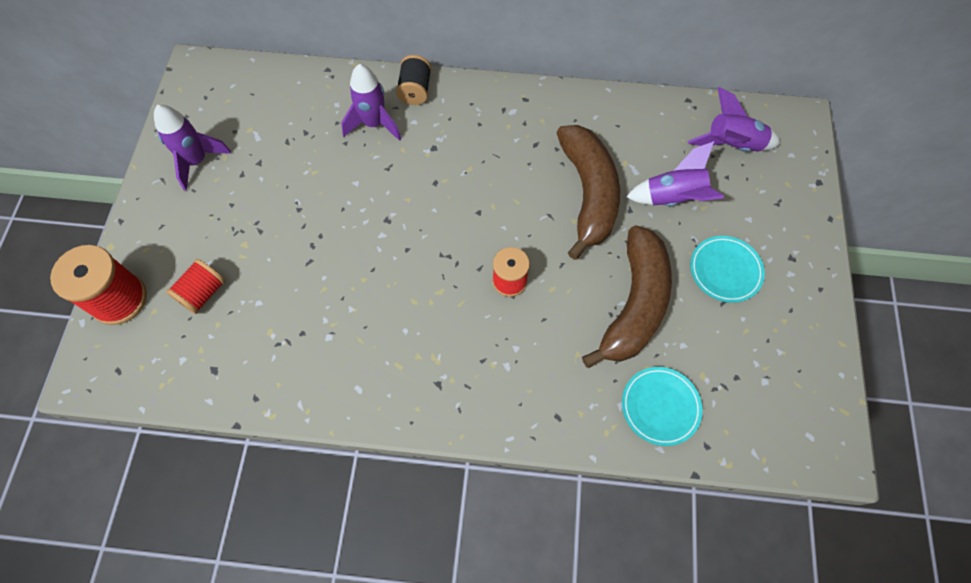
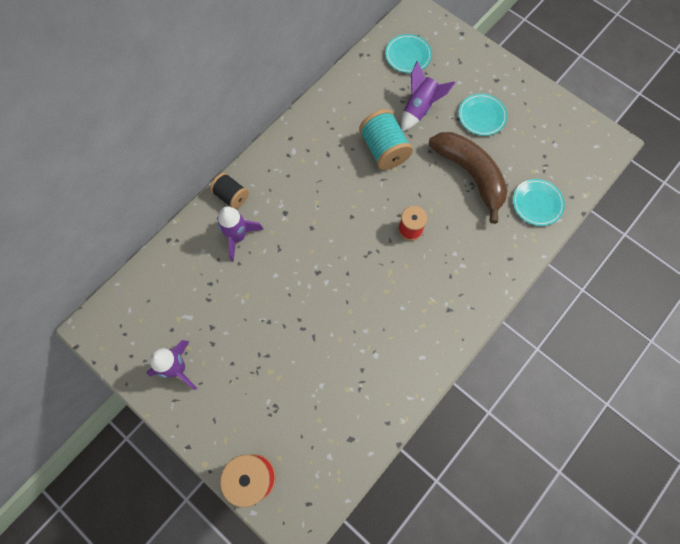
camera: 55 degrees left, 5 degrees up
red spool [166,259,225,314] -> none
brown banana [557,125,620,260] -> turquoise spool [359,109,413,170]
purple rocket [688,87,780,152] -> turquoise plate [385,34,432,73]

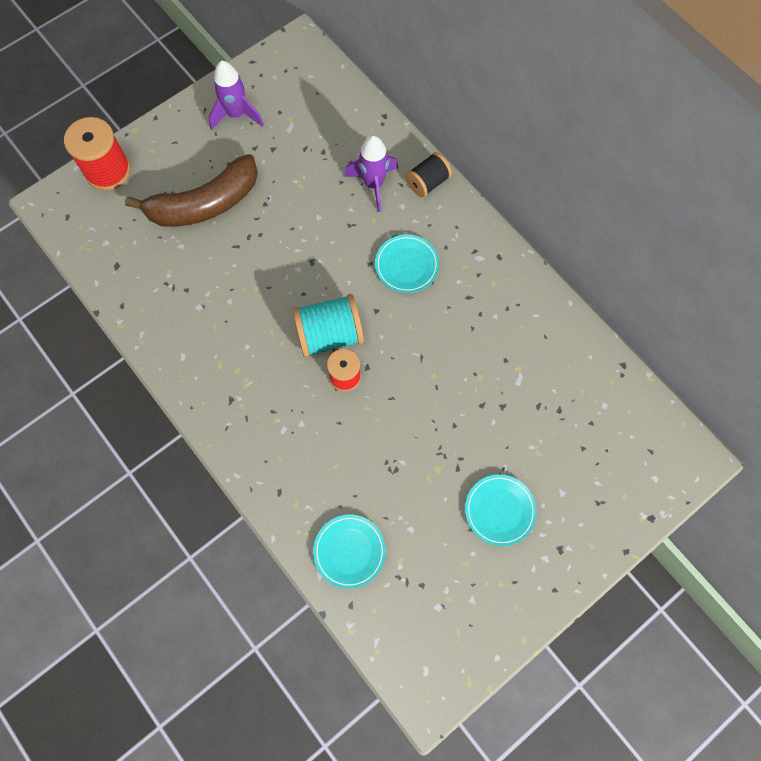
camera: 100 degrees right, 0 degrees up
turquoise spool [359,109,413,170] -> turquoise spool moved to [292,294,364,357]
turquoise plate [385,34,432,73] -> turquoise plate moved to [375,235,439,293]
purple rocket [401,61,456,131] -> none
brown banana [429,132,508,224] -> brown banana moved to [125,154,258,227]

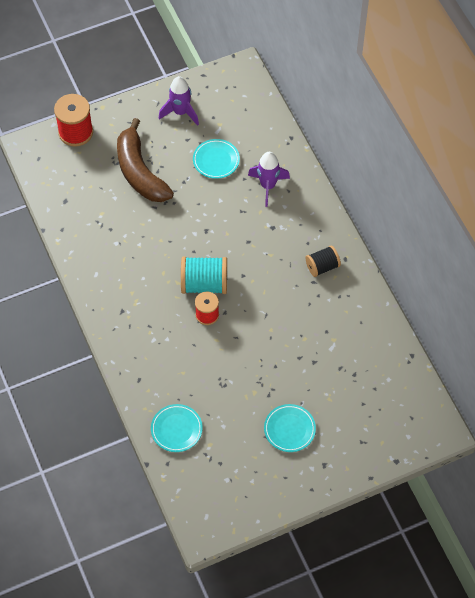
camera: 15 degrees right, 10 degrees down
brown banana [125,154,258,227] -> brown banana turned 75 degrees clockwise [117,118,174,202]
turquoise plate [375,235,439,293] -> turquoise plate moved to [193,139,240,179]
black spool [406,152,452,198] -> black spool moved to [305,245,341,277]

